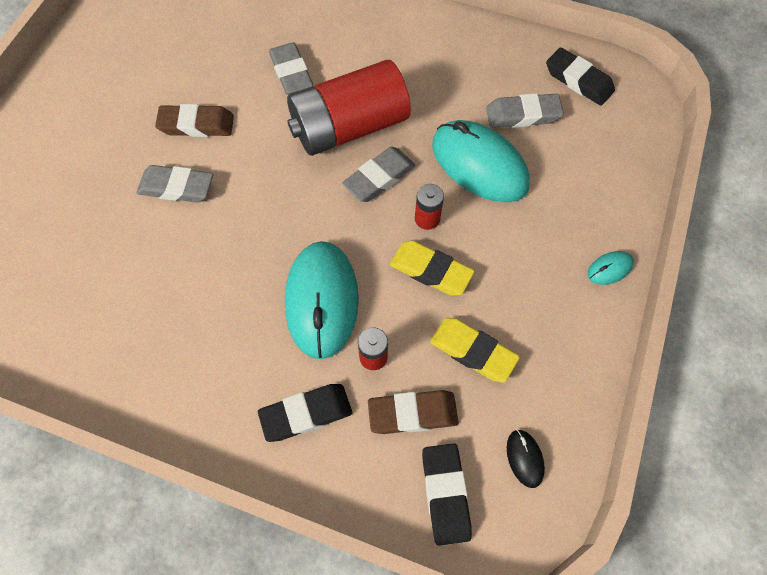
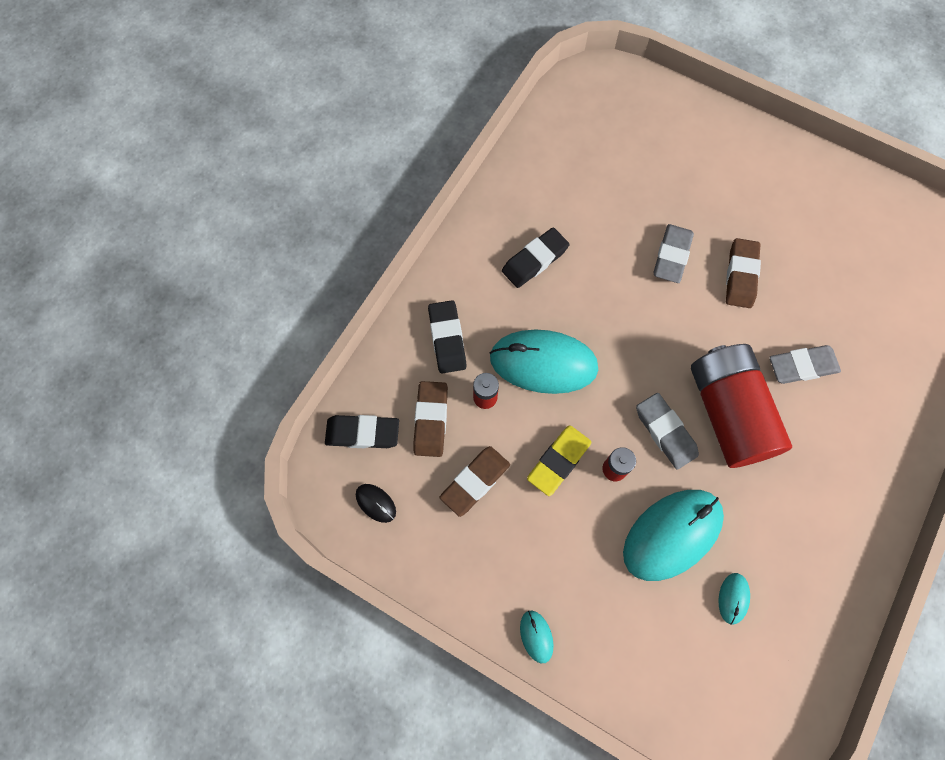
camera: 100 degrees right, 5 degrees up
yellow eraser [430,318,520,383] -> brown eraser [440,446,510,517]
grey eraser [486,93,564,128] -> turquoise mouse [718,573,750,625]
black mouse [507,429,545,488] -> black mouse turned 45 degrees clockwise [356,484,396,523]
black eraser [546,47,615,106] -> black eraser moved to [502,227,569,288]

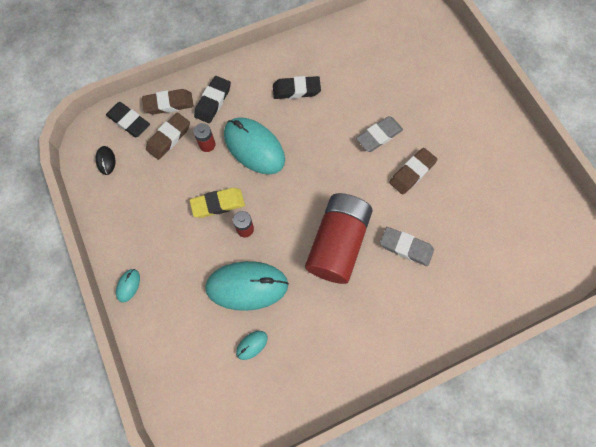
camera: 35 degrees right, 0 degrees up
brown eraser [440,446,510,517] -> brown eraser moved to [142,89,194,114]
grey eraser [636,393,699,470] -> none

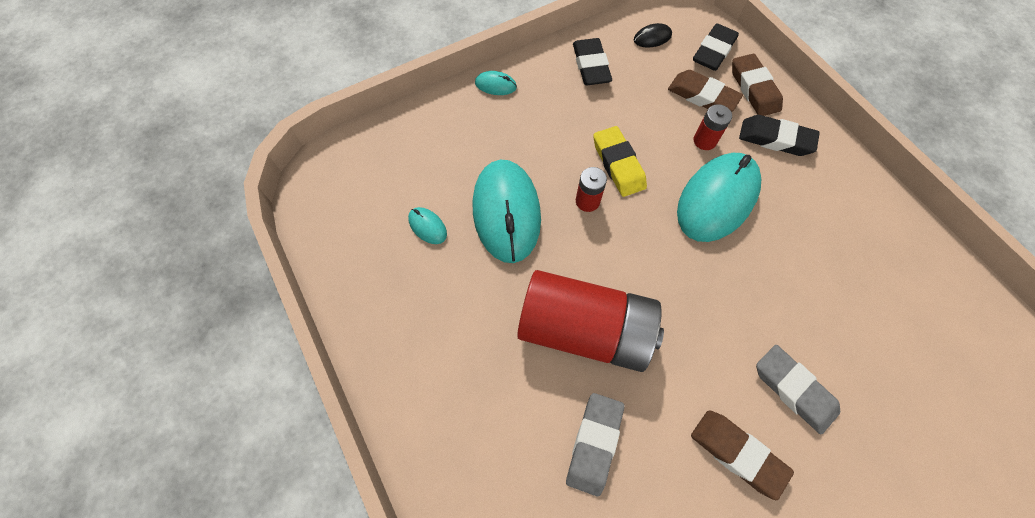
camera: 85 degrees right, 5 degrees down
black eraser [273,76,321,99] -> black eraser moved to [573,38,612,85]

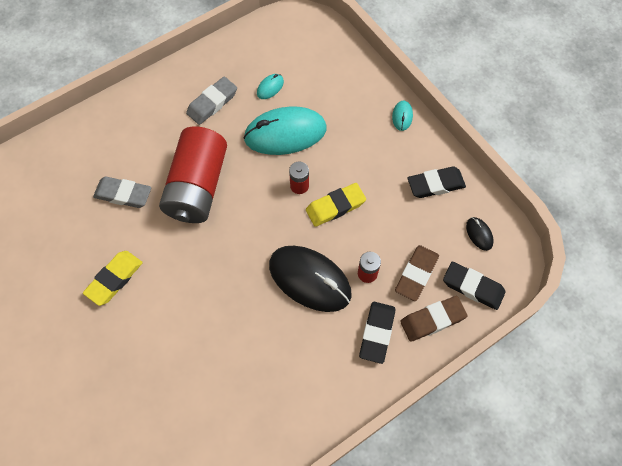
camera: 85 degrees right, 0 degrees up
turquoise mouse [677,153,761,242] -> black mouse [269,246,352,312]
brown eraser [691,410,794,500] -> yellow eraser [83,251,143,306]
grey eraser [756,345,841,435] -> grey eraser moved to [186,77,237,125]

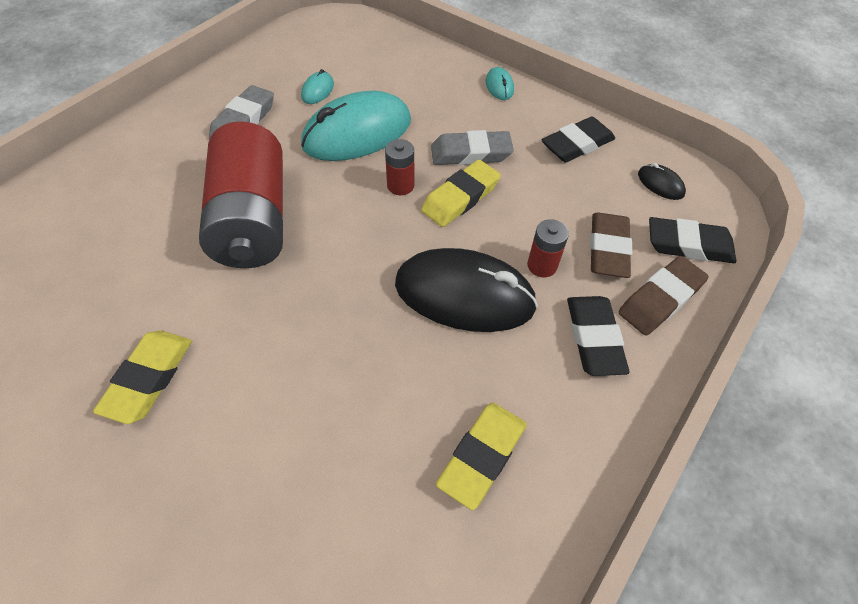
camera: 20 degrees left, 10 degrees down
grey eraser [93,177,151,208] -> grey eraser moved to [431,130,514,165]
none -> yellow eraser [436,403,527,510]

